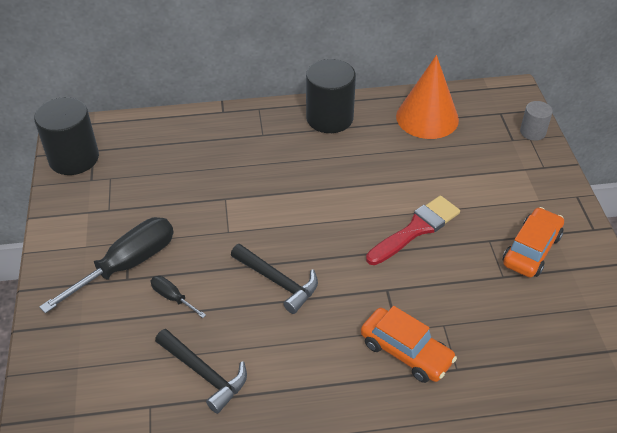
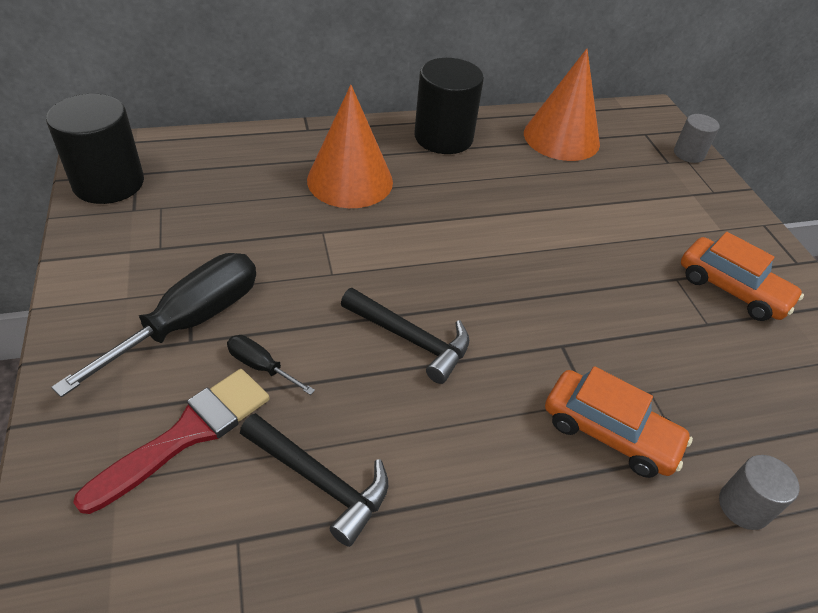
camera: 10 degrees left, 0 degrees up
red brush [366,195,460,265] -> red brush moved to [73,369,270,514]
orange car [503,207,564,277] -> orange car turned 105 degrees clockwise [681,232,804,321]
none -> orange cone [307,85,393,208]
none -> grey cylinder [719,455,799,530]

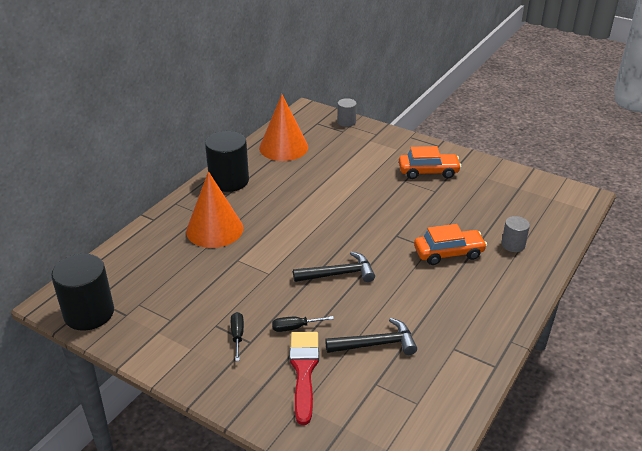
camera: 40 degrees left, 10 degrees down
black screwdriver [51,253,256,397] -> black screwdriver [231,312,244,361], size x0.46

